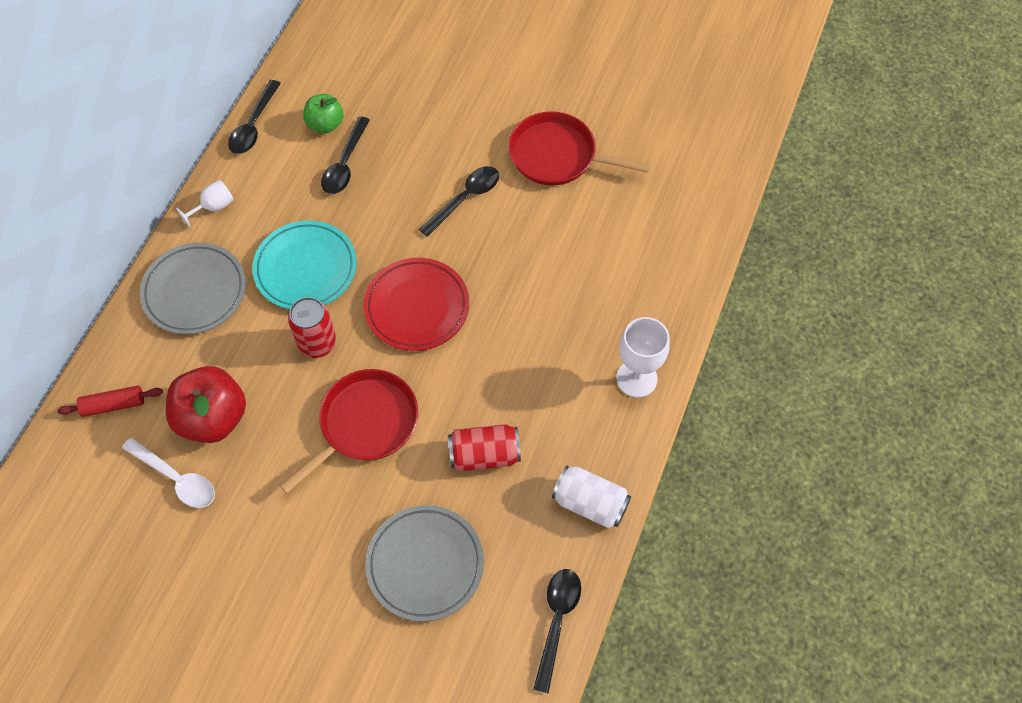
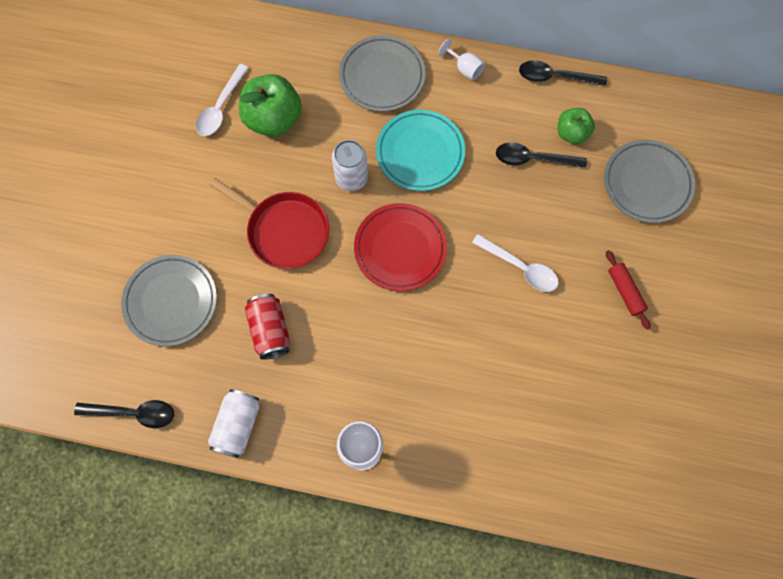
camera: 80 degrees right, 10 degrees up
red rolling pin [58,386,163,417] -> red rolling pin moved to [606,250,650,330]
red apple [166,366,246,443] -> green apple [239,74,302,137]
red can [288,297,336,358] -> white can [332,140,368,191]
black spoon [419,166,499,237] -> white spoon [472,234,559,292]
red pan [508,111,650,186] -> none
none -> grey plate [604,139,695,223]

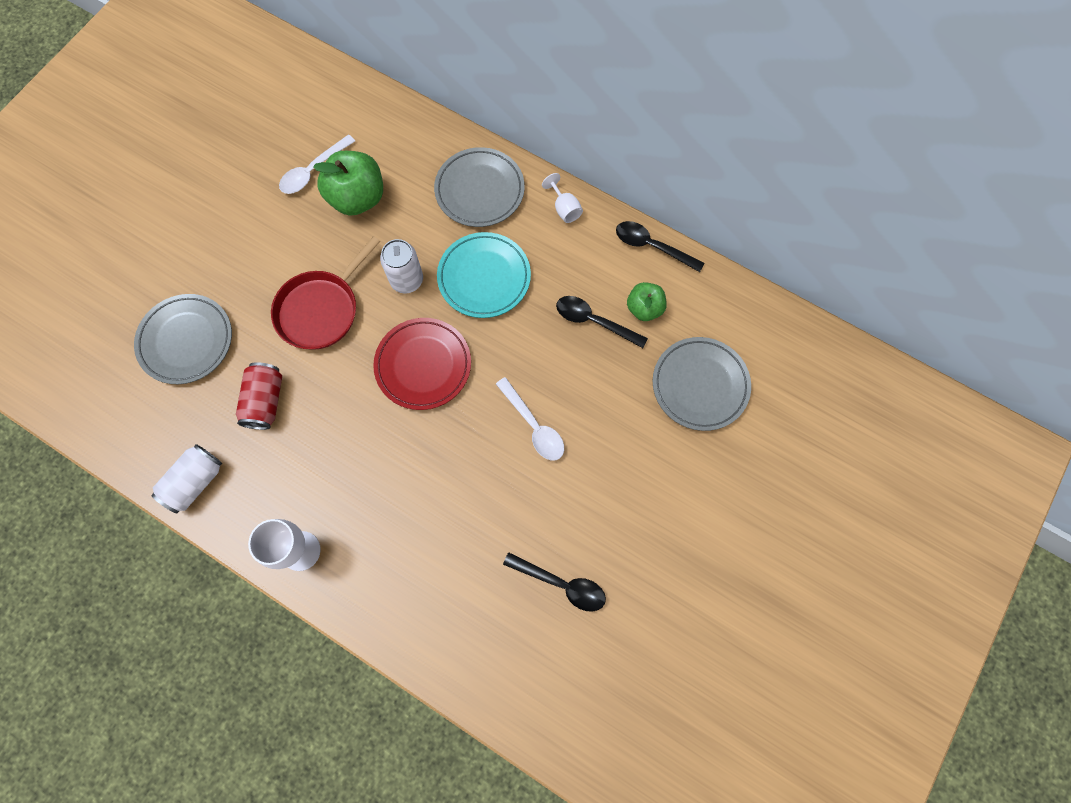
camera: 20 degrees right, 0 degrees up
black spoon [74,400,174,428] -> black spoon moved to [503,552,606,612]
red pan [209,178,329,269] -> red pan turned 75 degrees clockwise [271,236,380,350]
red rolling pin [606,250,650,330] -> none

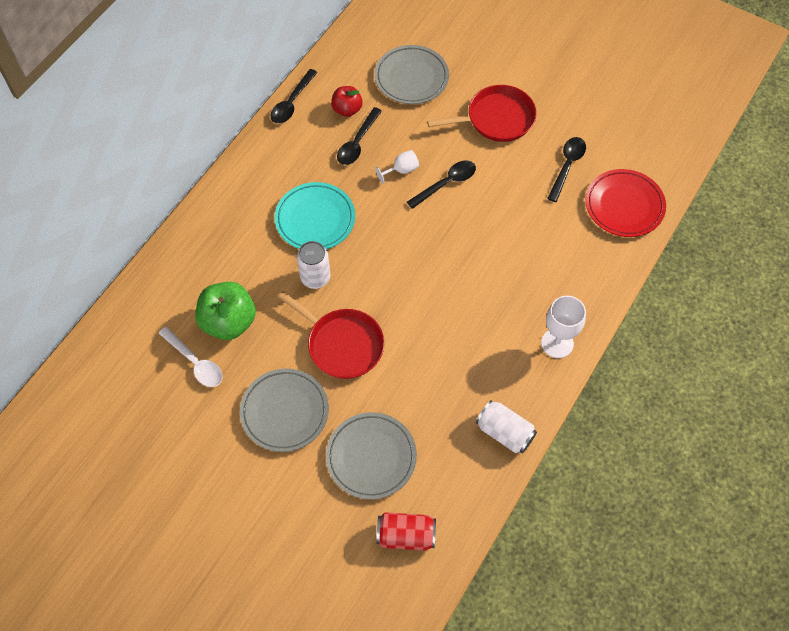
camera: 90 degrees left, 10 degrees down
red can [236,362,282,430] -> red can moved to [376,512,436,551]
red plate [373,318,471,410] -> red plate moved to [586,169,666,237]
grey plate [434,147,525,227] -> grey plate moved to [240,369,329,452]
white spoon [496,377,564,460] -> black spoon [407,161,476,209]
white goblet [542,173,583,223] -> white goblet moved to [375,150,419,184]
green apple [627,282,667,321] -> red apple [331,86,363,117]
none -> red pan [427,85,537,142]

